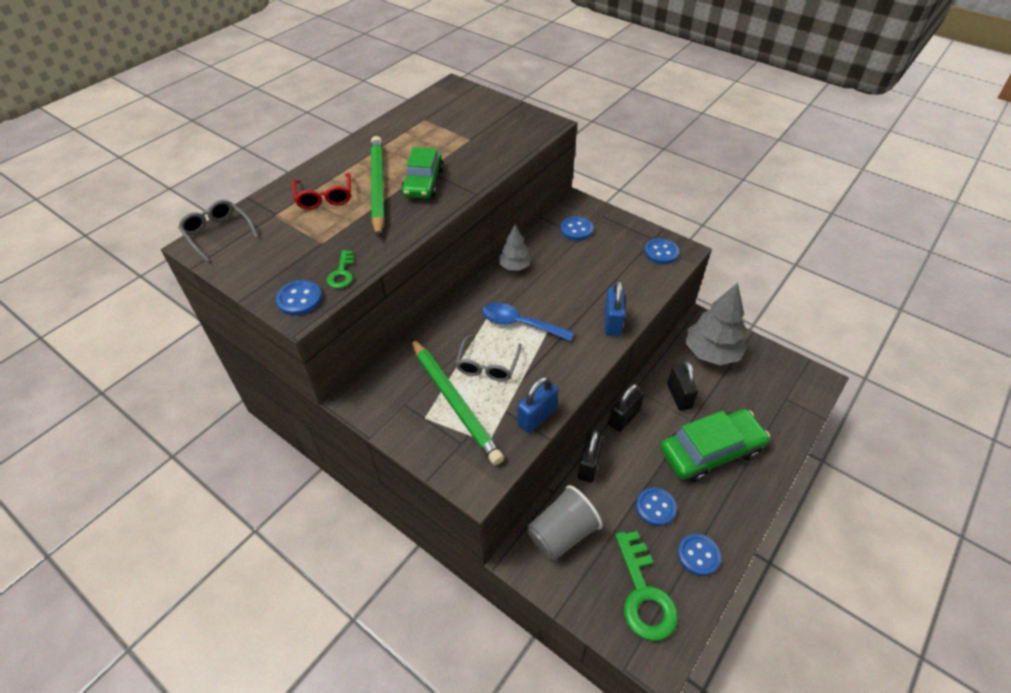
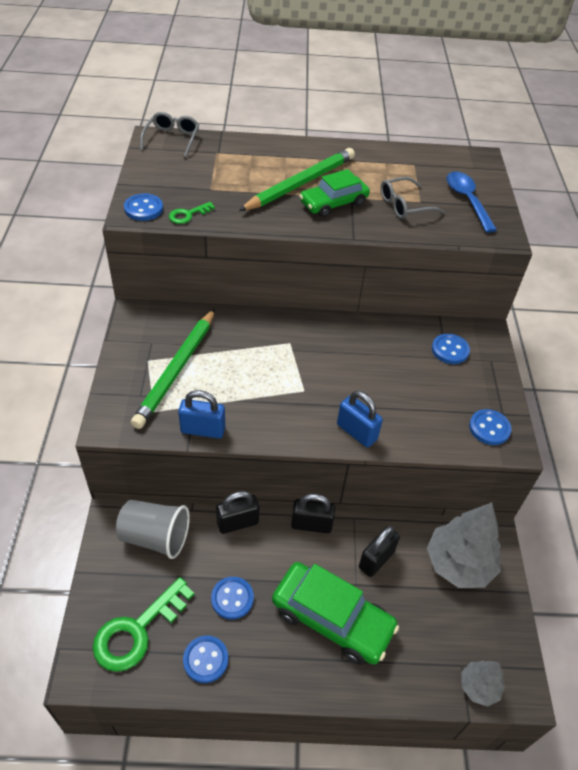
camera: 50 degrees right, 0 degrees up
red glasses [292,173,351,210] -> none
grey glasses [455,335,522,381] -> grey glasses moved to [380,177,445,219]
blue spoon [482,303,574,341] -> blue spoon moved to [446,172,497,233]
grey tree [499,225,532,271] -> grey tree moved to [461,661,505,707]
blue padlock [605,280,625,336] -> blue padlock turned 75 degrees clockwise [337,391,383,447]

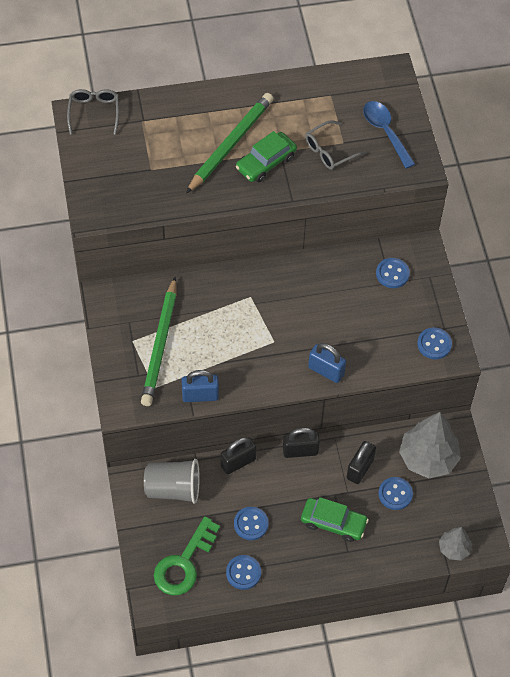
camera: 10 degrees left, 10 degrees up
blue button [124,194,163,221] -> blue button moved to [378,477,413,510]
green key [169,202,215,224] -> none
green car [272,562,399,665] -> green car [301,497,369,542], size x0.66

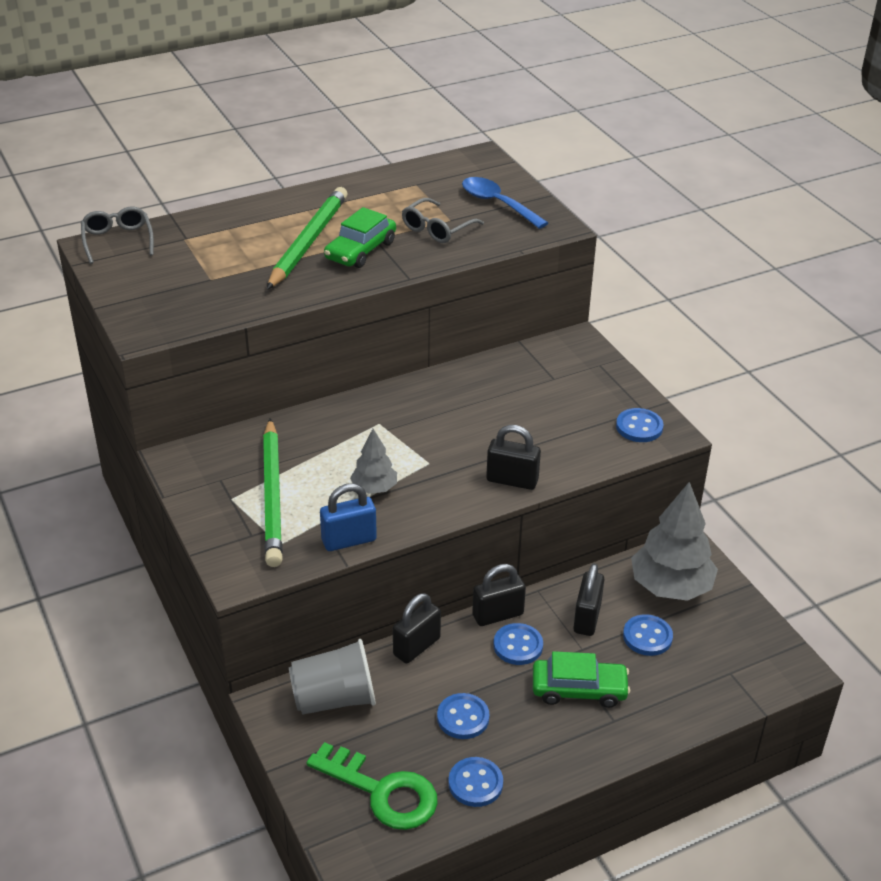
camera: 15 degrees left, 20 degrees down
green key [154,516,220,595] -> green key turned 75 degrees counterclockwise [307,742,438,830]
blue padlock [308,343,346,383] -> black padlock [486,425,541,490]
blue button [376,258,410,288] -> blue button moved to [494,623,543,665]
grey tree [439,527,472,560] -> grey tree moved to [350,429,397,494]

